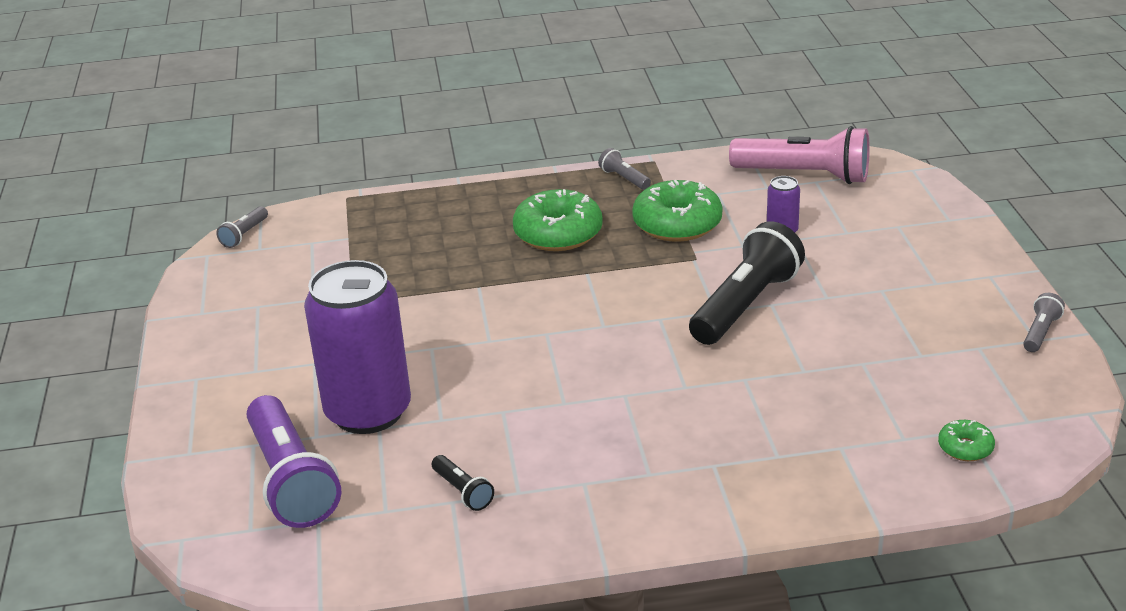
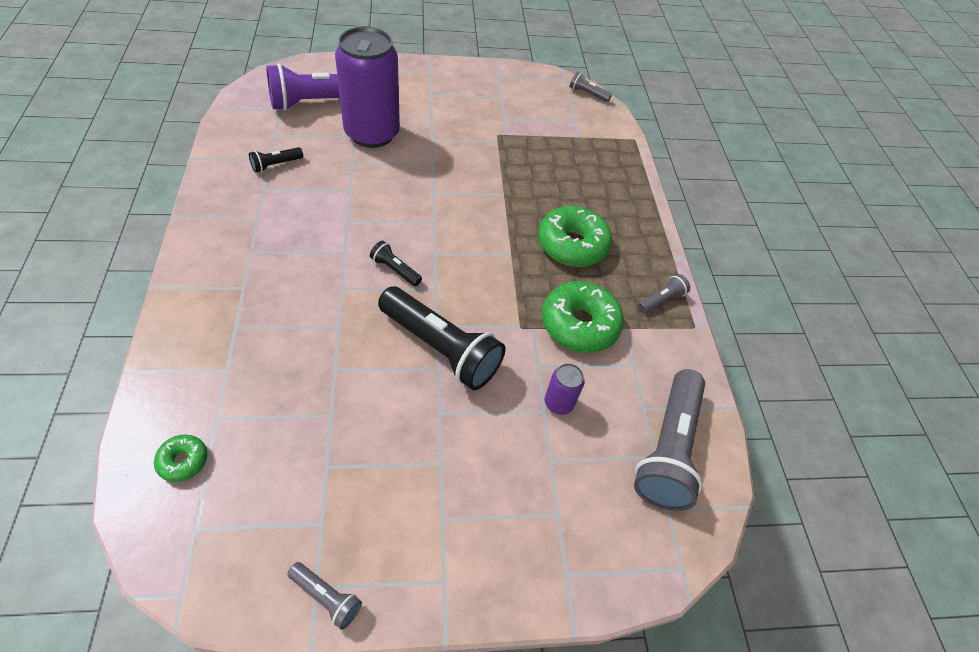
camera: 85 degrees right, 20 degrees up
pink flashlight [729,126,870,184] -> grey flashlight [634,369,705,511]
none -> black flashlight [370,241,422,286]

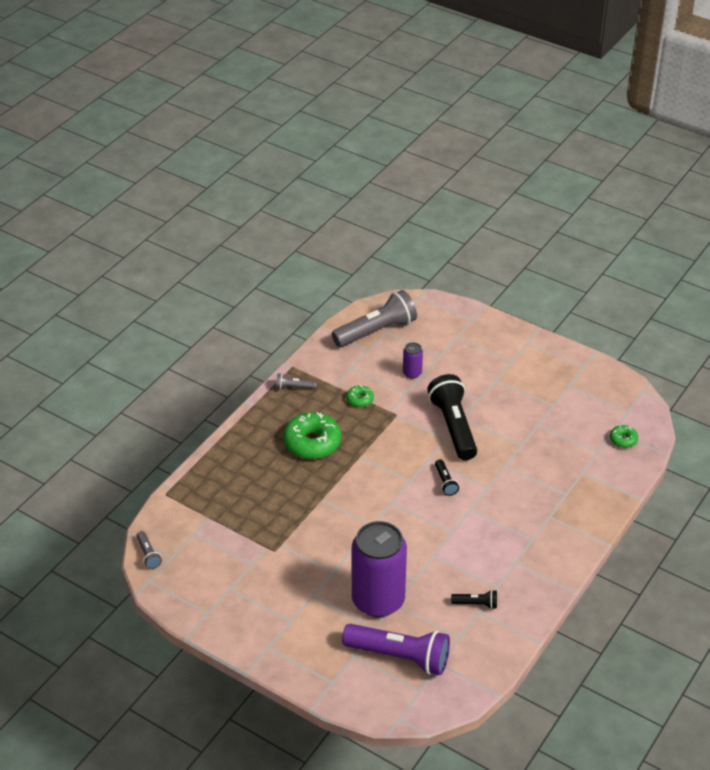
camera: 135 degrees left, 10 degrees down
grey flashlight [287,562,362,630] -> none
green donut [542,281,624,353] -> green donut [346,385,374,407], size x0.49

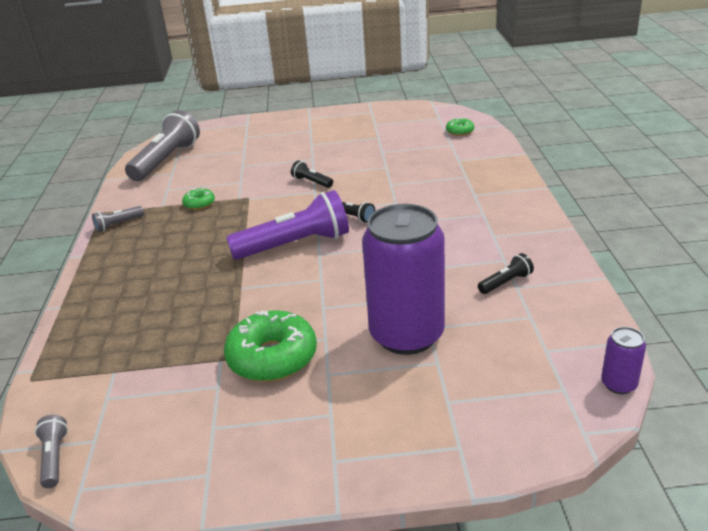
camera: 35 degrees left, 10 degrees down
grey flashlight [136,531,162,569] -> grey flashlight turned 135 degrees counterclockwise [35,415,68,488]
green donut [283,412,341,459] -> green donut moved to [224,310,317,382]
purple flashlight [342,624,450,675] -> purple flashlight moved to [226,190,349,260]
purple can [403,342,423,379] -> purple can moved to [601,327,646,394]
black flashlight [427,374,477,460] -> black flashlight [291,160,333,188], size x0.45

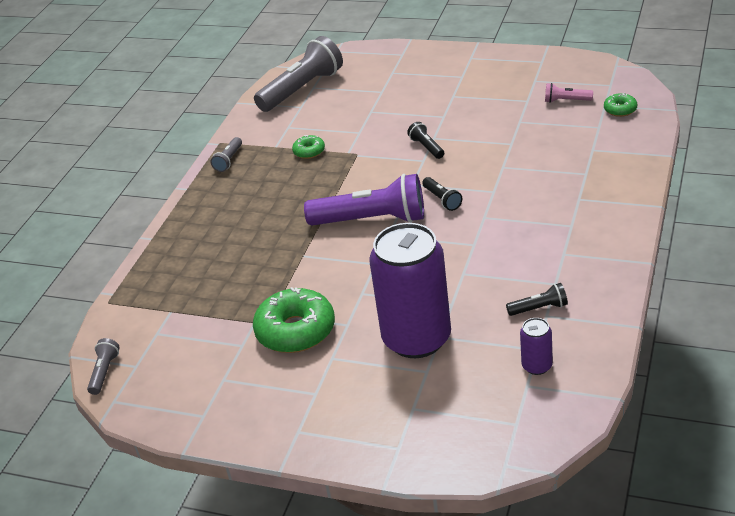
camera: 25 degrees right, 5 degrees up
grey flashlight [92,206,144,232] -> grey flashlight turned 60 degrees counterclockwise [210,137,242,172]
purple can [601,327,646,394] -> purple can moved to [520,318,553,375]
none -> pink flashlight [545,83,593,103]

